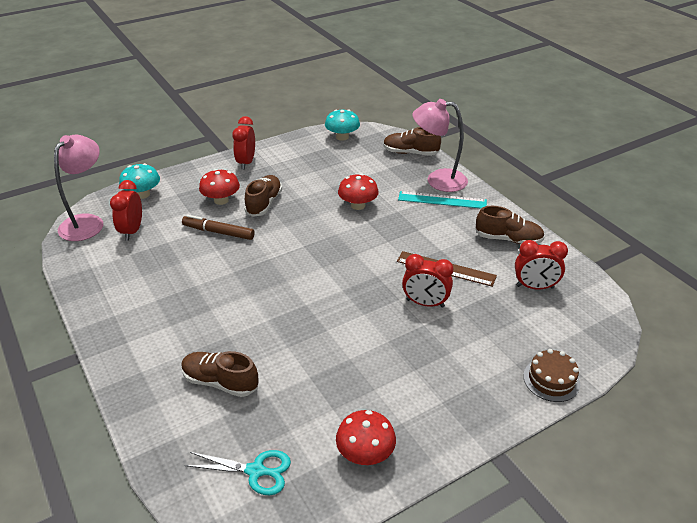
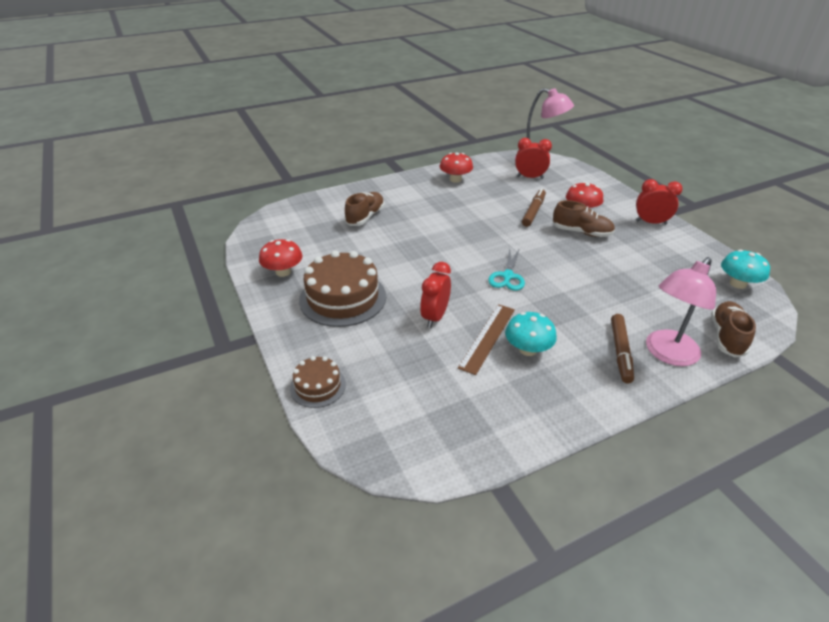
camera: 95 degrees right, 0 degrees up
turquoise mushroom [119,163,160,199] -> turquoise mushroom moved to [505,312,557,356]
turquoise scissors [185,450,291,495] -> turquoise scissors moved to [488,248,525,291]
red mushroom [338,174,379,210] -> red mushroom moved to [440,152,473,183]
turquoise ruler [398,191,487,209] -> brown marker [611,314,634,383]
pink lamp [413,99,468,192] -> pink lamp turned 150 degrees counterclockwise [646,257,716,366]
brown shoe [475,206,545,244] -> none
red clock [515,240,568,289] -> none
none -> brown cake [299,250,386,327]

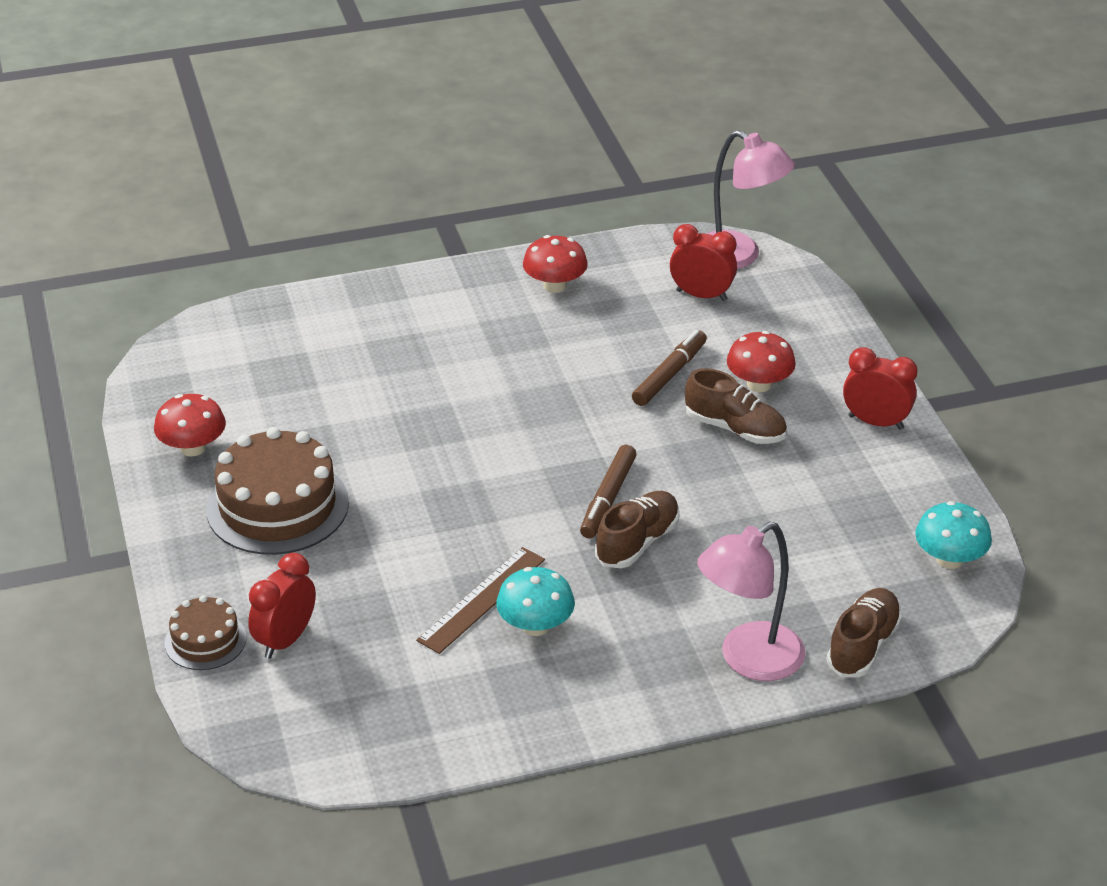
camera: 10 degrees right, 0 degrees up
brown shoe [345,192,384,226] -> brown shoe moved to [595,491,680,568]
red clock [420,262,451,328] -> red clock moved to [248,553,316,659]
turquoise scissors [488,248,525,291] -> none
brown marker [611,314,634,383] -> brown marker moved to [580,445,636,538]

